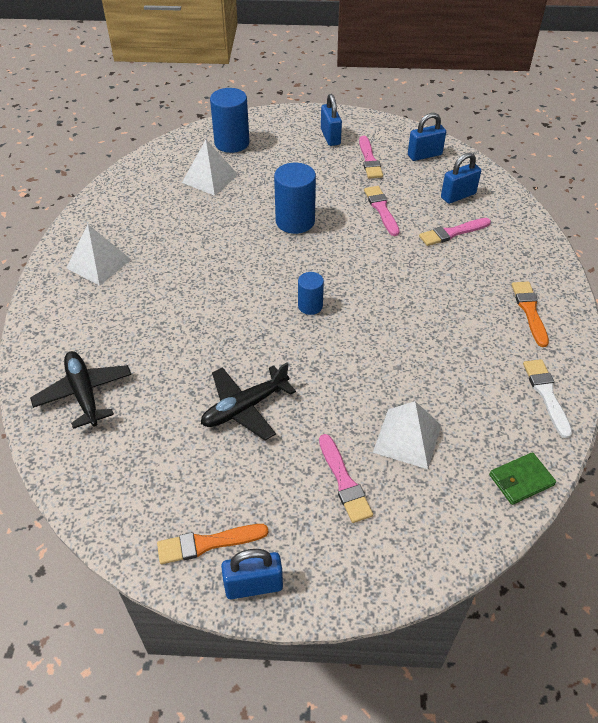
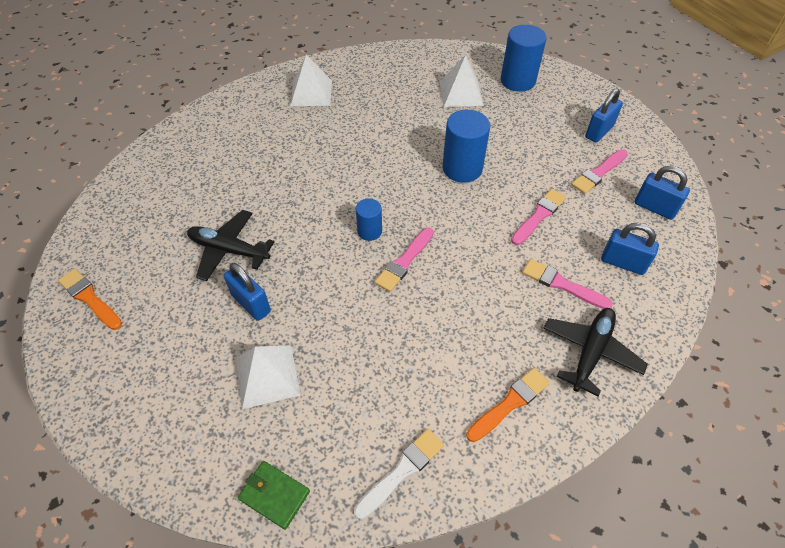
camera: 55 degrees right, 5 degrees up
black plane [30,351,131,429] -> black plane moved to [544,308,648,396]
blue padlock [221,549,283,599] -> blue padlock moved to [224,263,271,321]
pink brush [319,434,373,523] -> pink brush moved to [375,228,434,292]

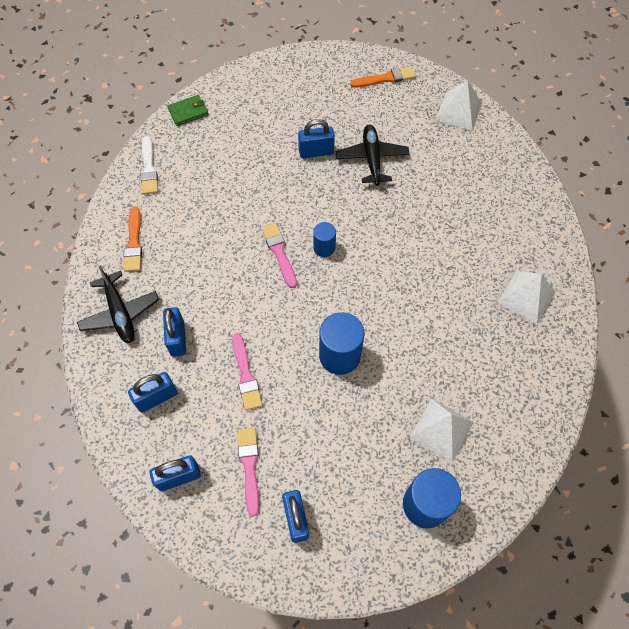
camera: 125 degrees right, 10 degrees up
black plane [187,210,274,281] -> black plane turned 60 degrees counterclockwise [336,124,410,186]
white pyramid [236,345,300,409] -> white pyramid moved to [436,81,482,131]
pink brush [522,259,613,309] -> blue padlock [163,307,186,357]

